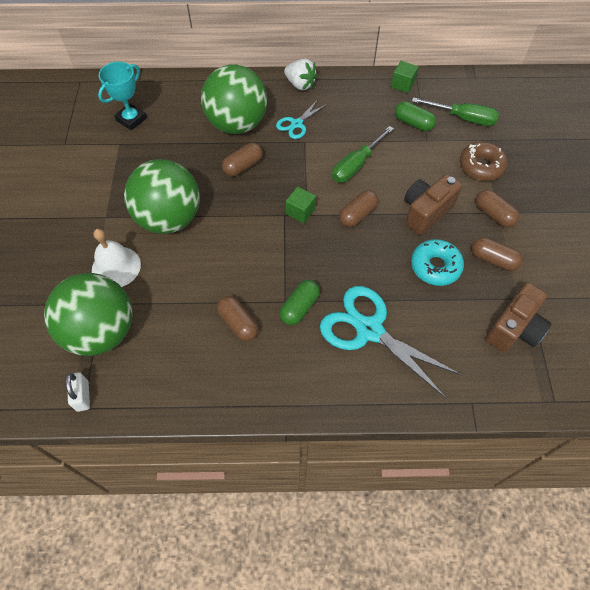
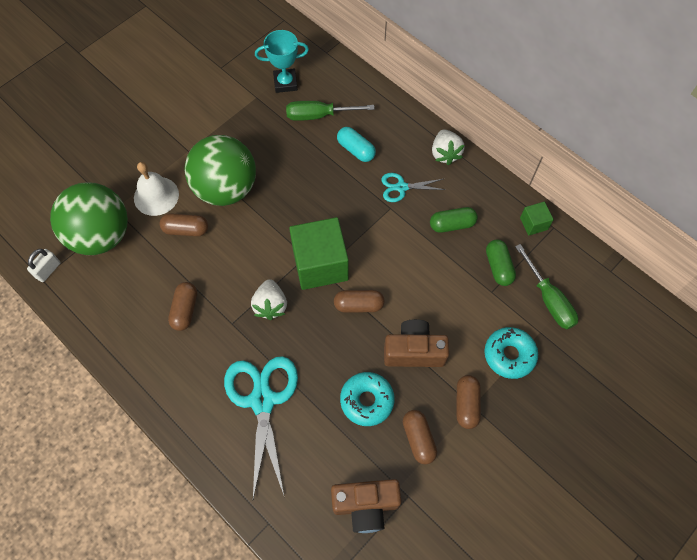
camera: 45 degrees right, 5 degrees up
green ball [201,65,267,134] -> turquoise capsule [337,127,376,162]
brown capsule [222,143,263,176] -> brown capsule moved to [160,213,208,236]
green capsule [279,280,320,325] -> green capsule moved to [430,207,478,233]
green cube [286,187,316,223] -> green cube [289,217,349,290], size x2.14
green screwdriver [332,126,394,183] -> green screwdriver moved to [286,101,374,121]
brown donut [460,142,508,181] -> turquoise donut [484,327,538,379]
none -> white strawberry [251,279,287,320]

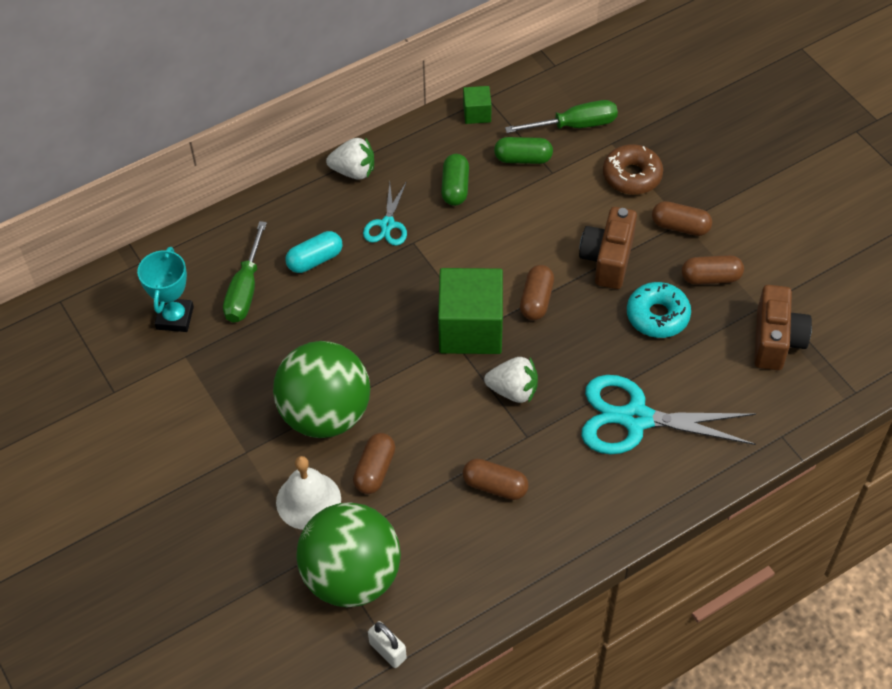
camera: 75 degrees left, 10 degrees down
turquoise donut [484,327,538,379] -> brown donut [603,144,663,195]

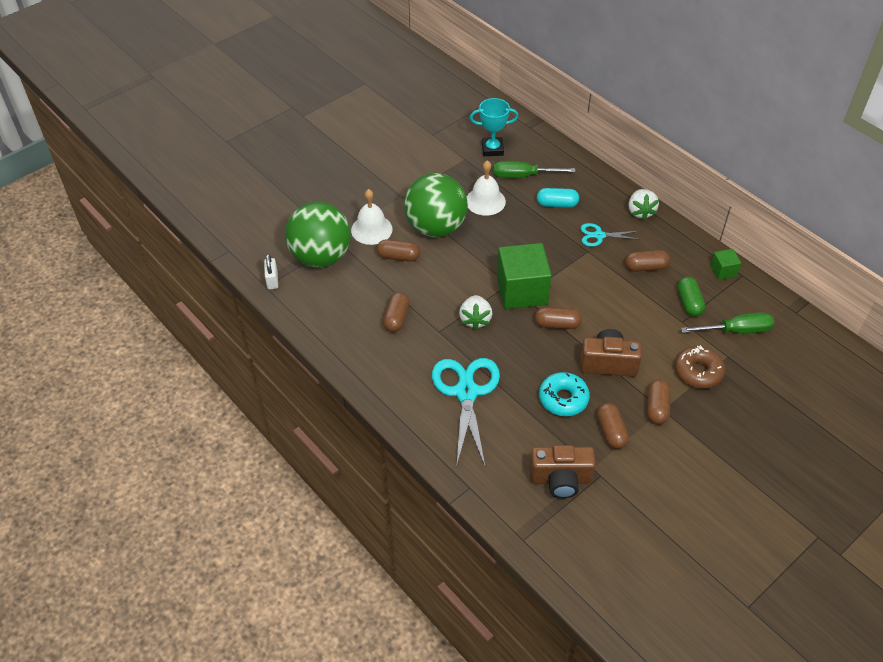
camera: 80 degrees right, 5 degrees down
turquoise capsule [285,231,342,273] -> turquoise capsule turned 45 degrees counterclockwise [537,188,579,208]
white padlock [368,621,407,668] -> white padlock turned 45 degrees counterclockwise [264,254,278,289]
green capsule [441,154,469,206] -> brown capsule [625,250,670,272]
green screwdriver [505,100,618,133] -> green screwdriver turned 75 degrees counterclockwise [681,312,774,334]
none -> white bell [467,160,506,216]

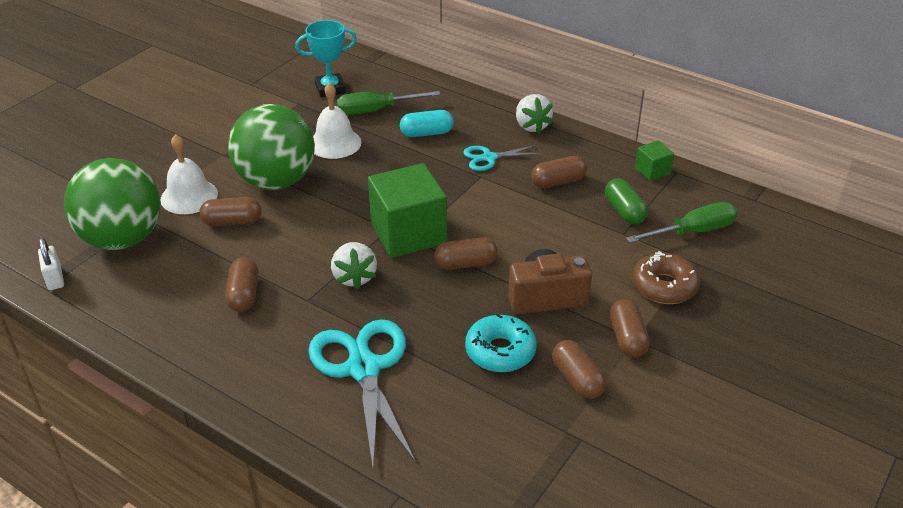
camera: 15 degrees left, 10 degrees down
brown camera [529,445,596,498] -> none

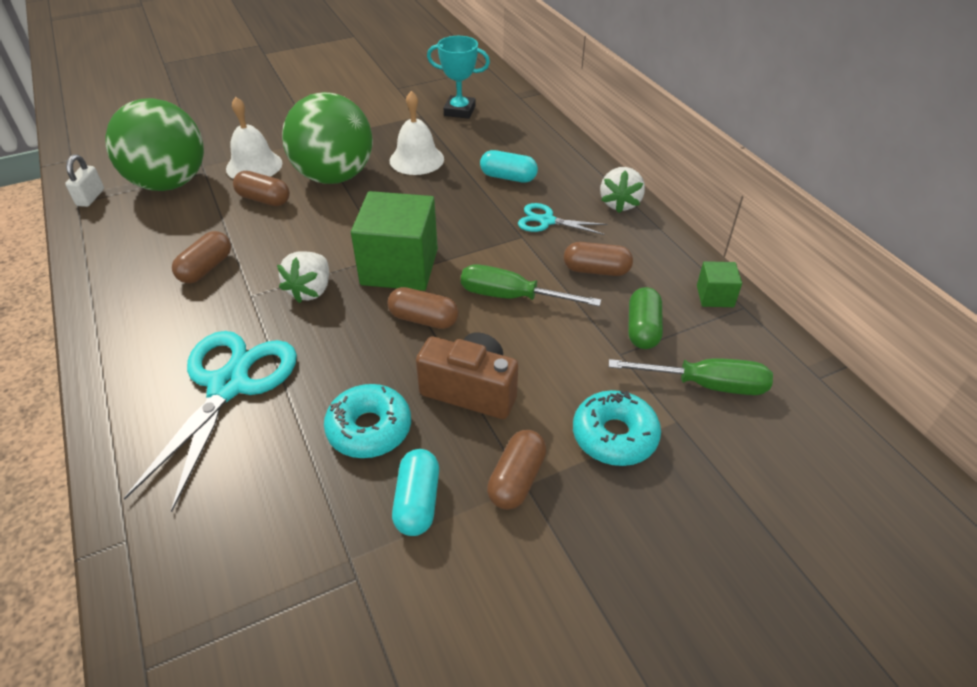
camera: 30 degrees right, 5 degrees up
green screwdriver [337,91,440,115] -> green screwdriver moved to [461,264,601,306]
brown capsule [552,340,606,399] -> turquoise capsule [392,449,439,536]
brown donut [632,251,700,304] -> turquoise donut [573,390,661,466]

